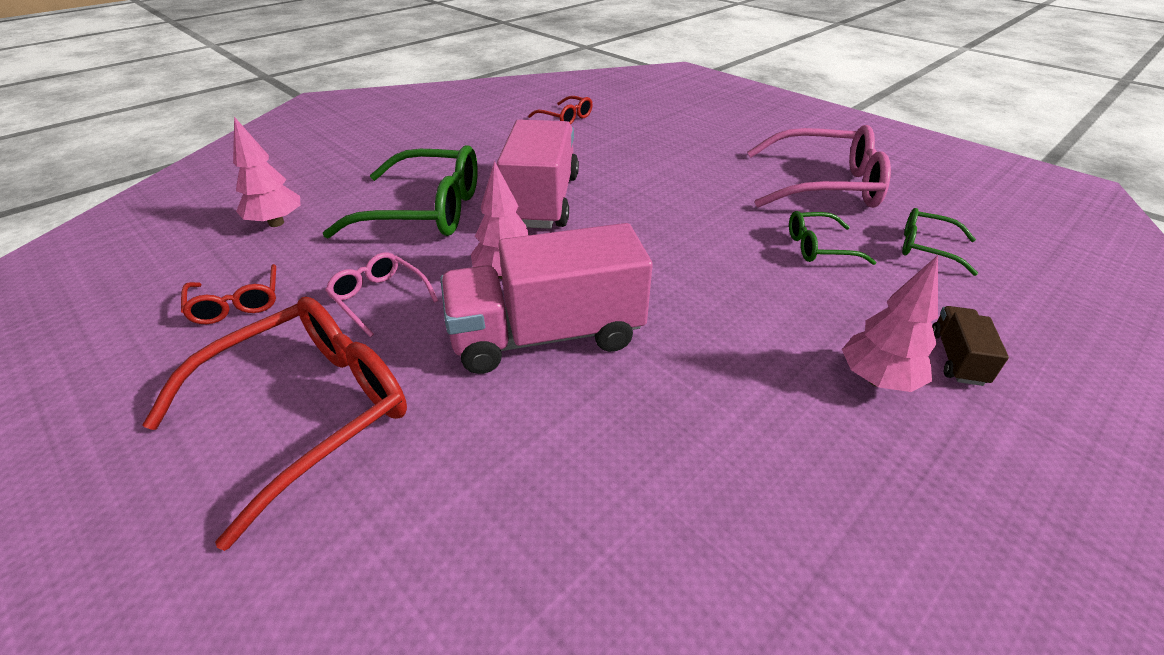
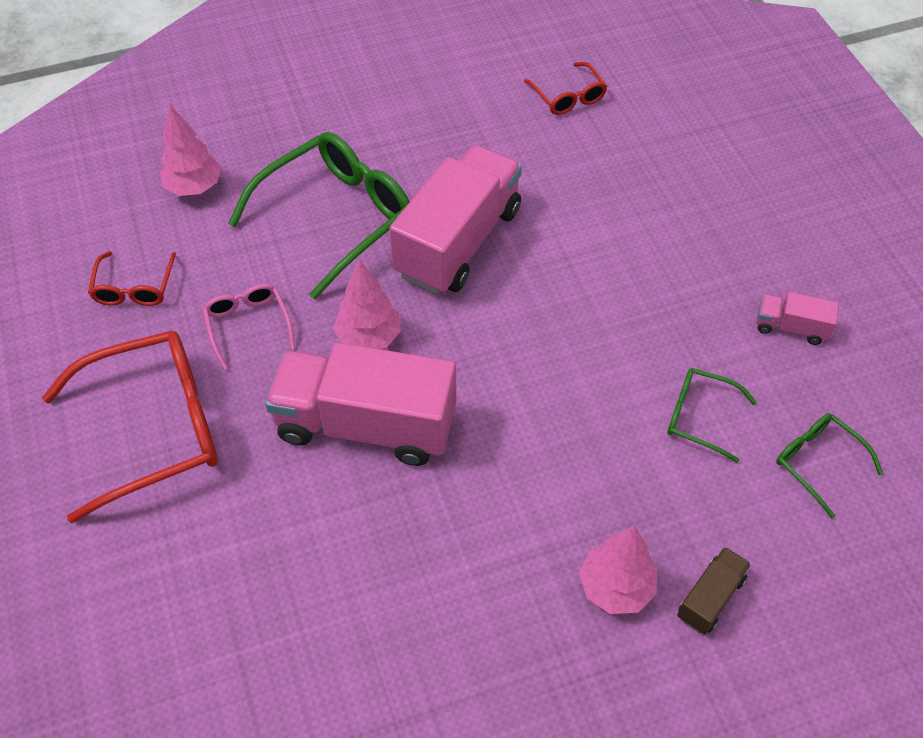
camera: 25 degrees right, 15 degrees up
green glasses [323,145,478,239] -> green glasses turned 75 degrees counterclockwise [228,132,410,299]
pink glasses [747,125,891,208] -> pink truck [757,292,839,345]

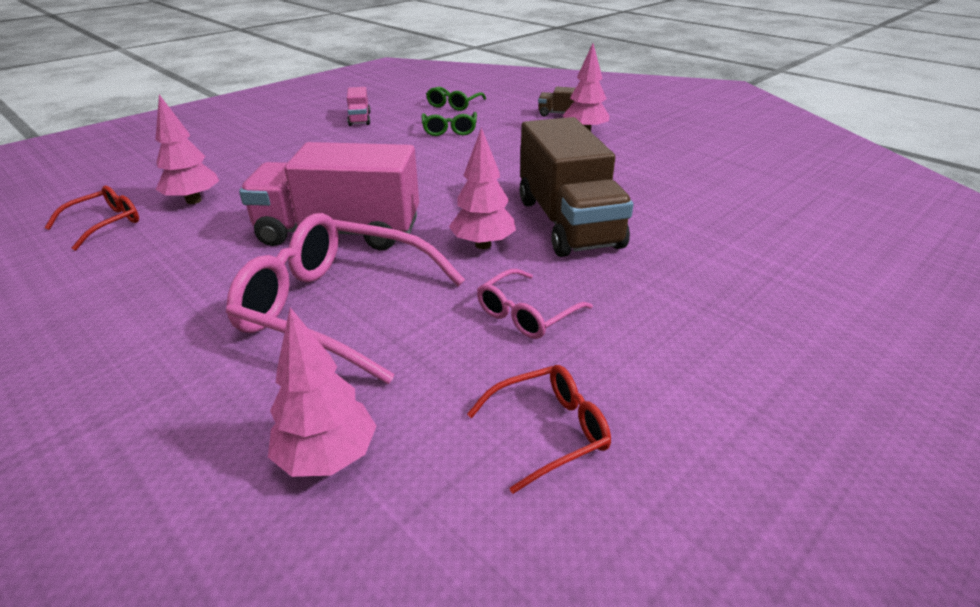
camera: 115 degrees left, 20 degrees down
red glasses [42,331,218,523] -> none
green glasses [228,132,410,299] -> pink glasses [226,213,465,384]
pink truck [265,342,456,466] -> brown truck [520,117,634,257]
none -> pink tree [155,95,219,204]

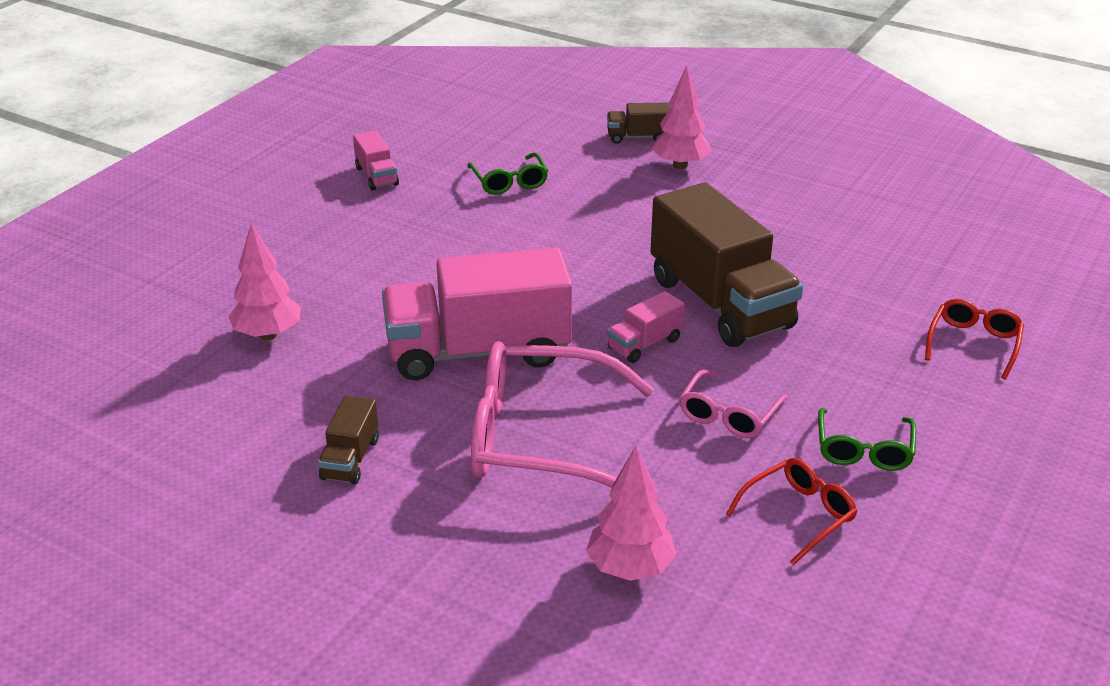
camera: 15 degrees left, 0 degrees up
red glasses [45,186,139,251] -> red glasses moved to [925,299,1024,380]
green glasses [426,87,486,111] -> green glasses moved to [818,408,916,471]
pink tree [449,127,516,249] -> pink truck [607,291,685,363]
none -> brown truck [318,396,379,484]

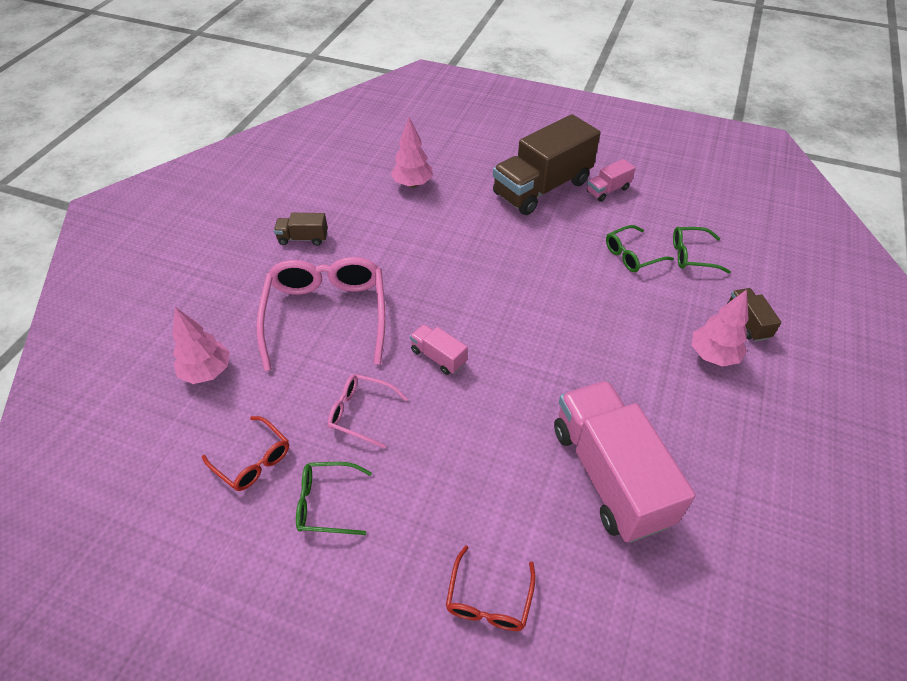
camera: 80 degrees right, 15 degrees up
pink truck [382,247,572,380] -> pink truck moved to [554,380,696,542]
brown truck [650,182,803,347] -> brown truck moved to [493,114,600,215]
red glasses [925,299,1024,380] -> red glasses turned 90 degrees clockwise [446,545,536,631]
none -> green glasses [673,227,731,274]

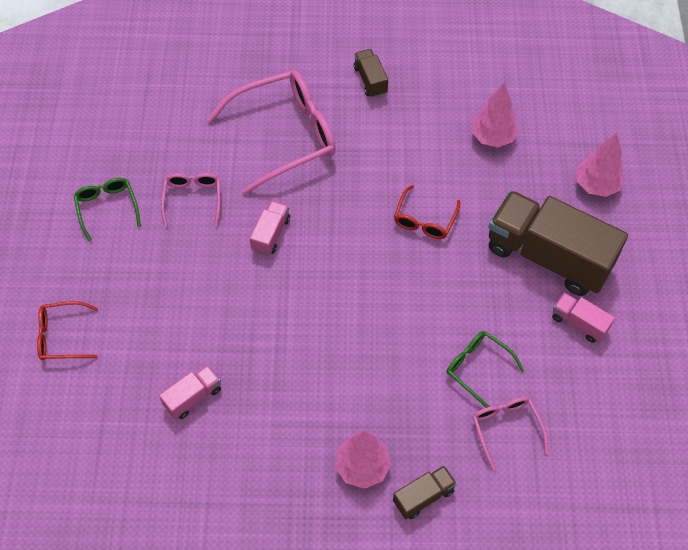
camera: 70 degrees right, 10 degrees up
pink tree [172,307,230,384] -> pink tree moved to [576,133,625,197]
red glasses [202,416,289,491] -> red glasses moved to [394,185,460,239]
pink truck [554,380,696,542] -> pink truck [159,365,221,419], size x0.44
green glasses [673,227,731,274] -> pink glasses [472,397,548,471]

